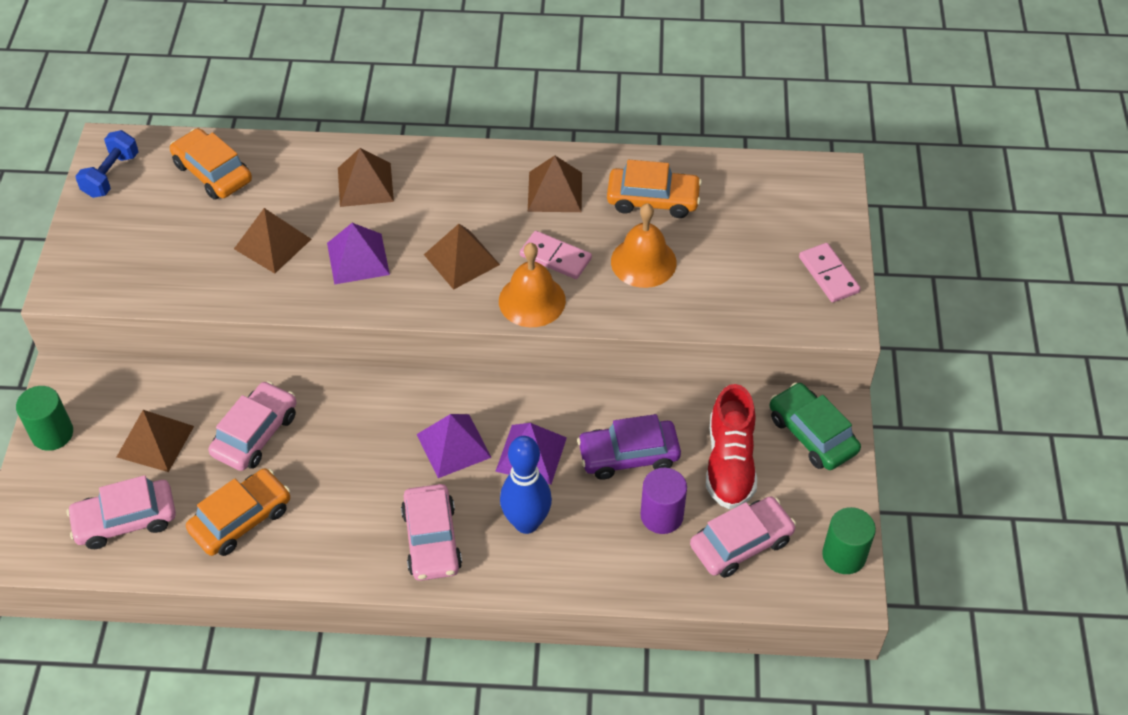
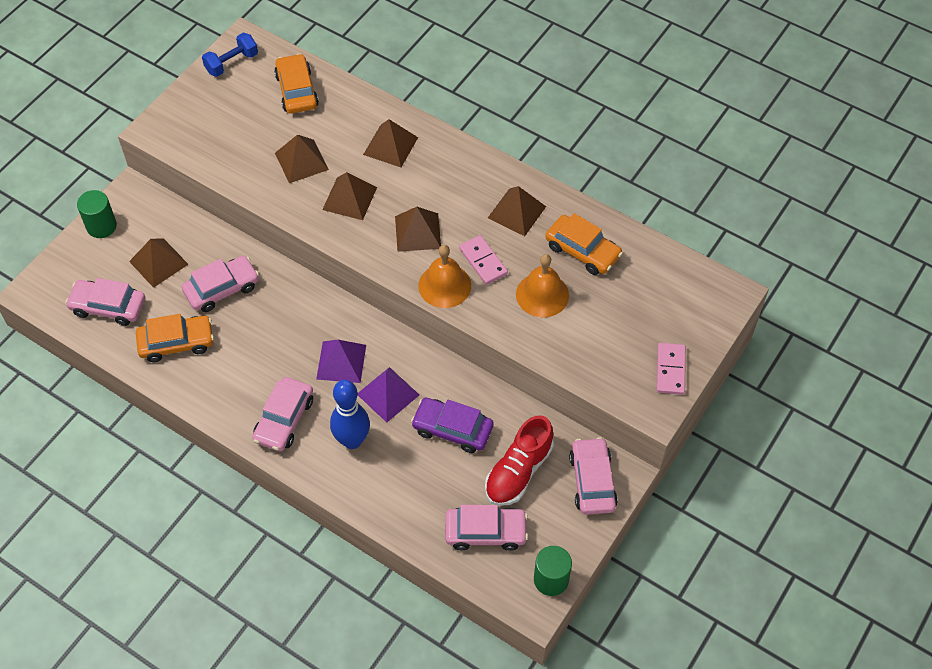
camera: 30 degrees right, 5 degrees up
purple pyramid [327,223,390,285] -> brown pyramid [322,172,377,220]
purple cylinder [640,468,687,534] -> none
green car [770,382,861,470] -> pink car [569,437,618,515]

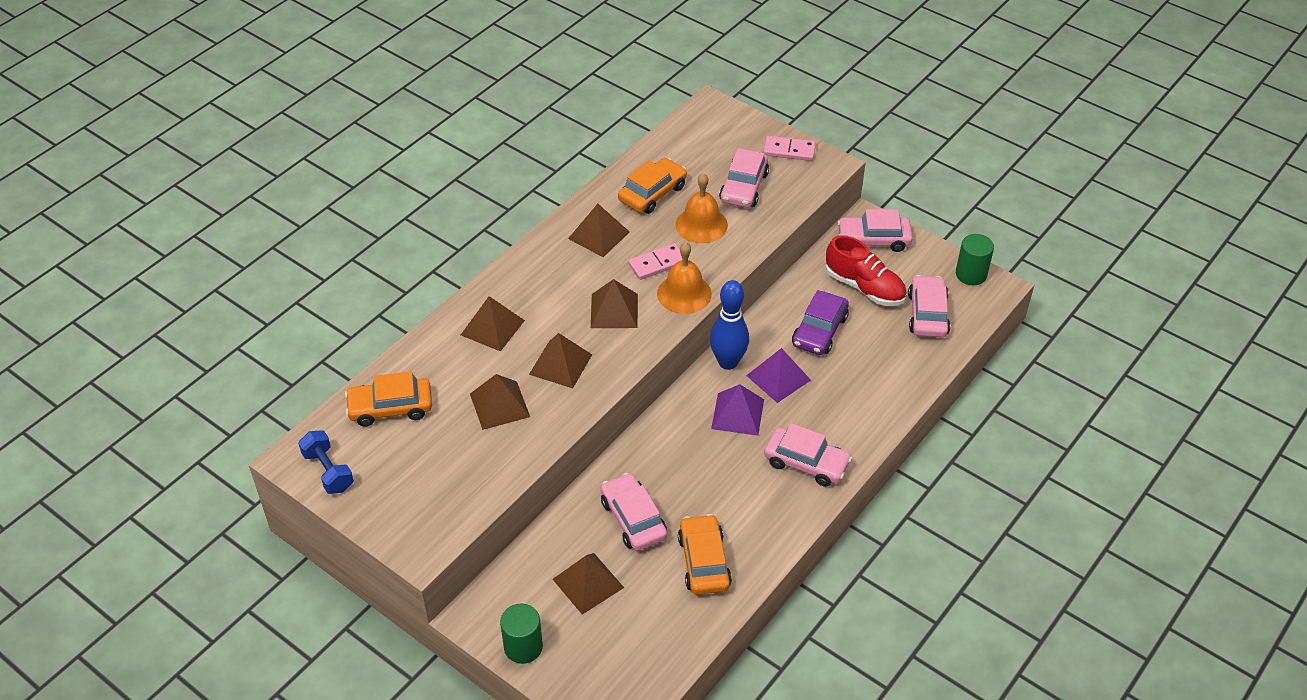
camera: 85 degrees left, 10 degrees down
pink car [65,278,145,326] -> pink car moved to [719,148,769,208]
blue bowling pin [330,380,370,449] -> blue bowling pin moved to [710,280,749,370]

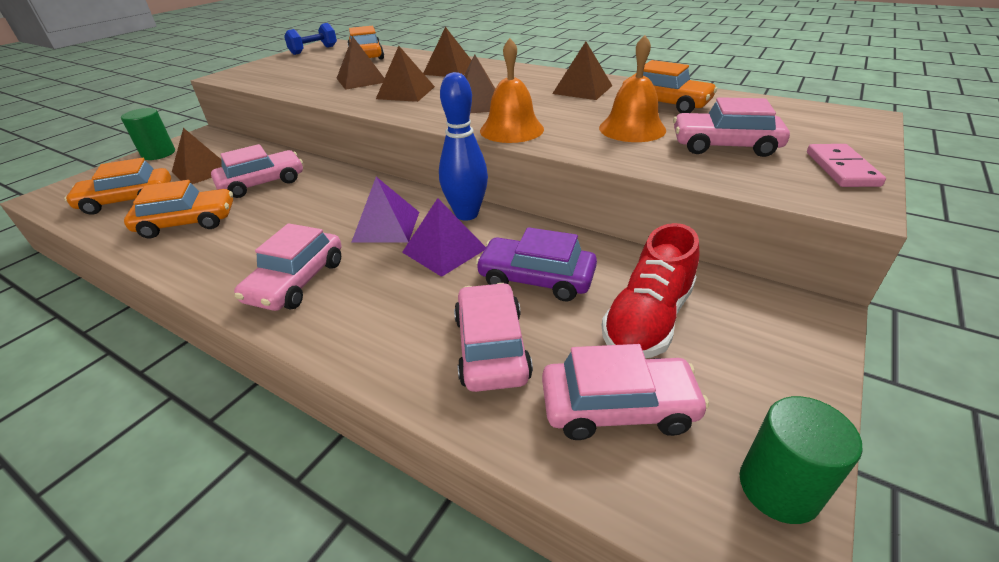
camera: 85 degrees right, 10 degrees down
pink domino [628,243,682,280] -> none
pink car [837,209,913,252] -> pink car moved to [454,283,533,392]
none -> orange car [64,158,171,215]

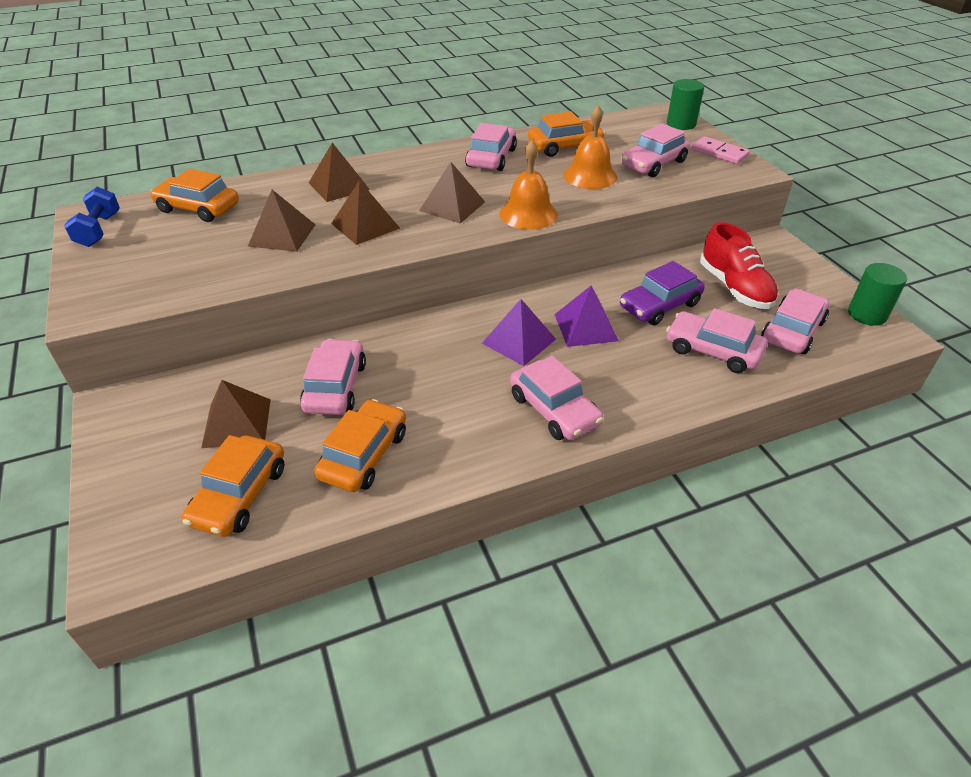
camera: 55 degrees left, 5 degrees up
green cylinder [121,108,175,160] -> green cylinder moved to [667,79,704,130]
blue bowling pin [439,72,488,221] -> none
brown pyramid [552,41,612,100] -> pink car [465,123,517,171]

